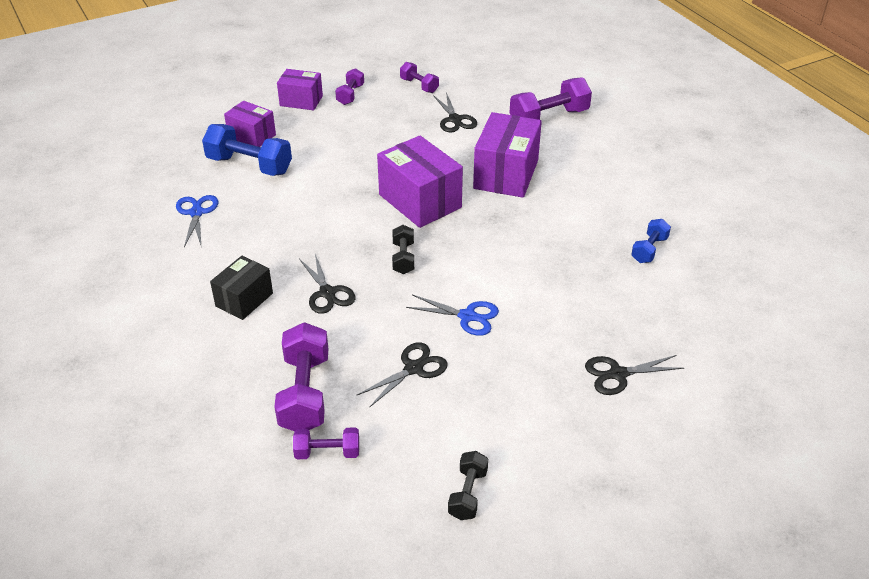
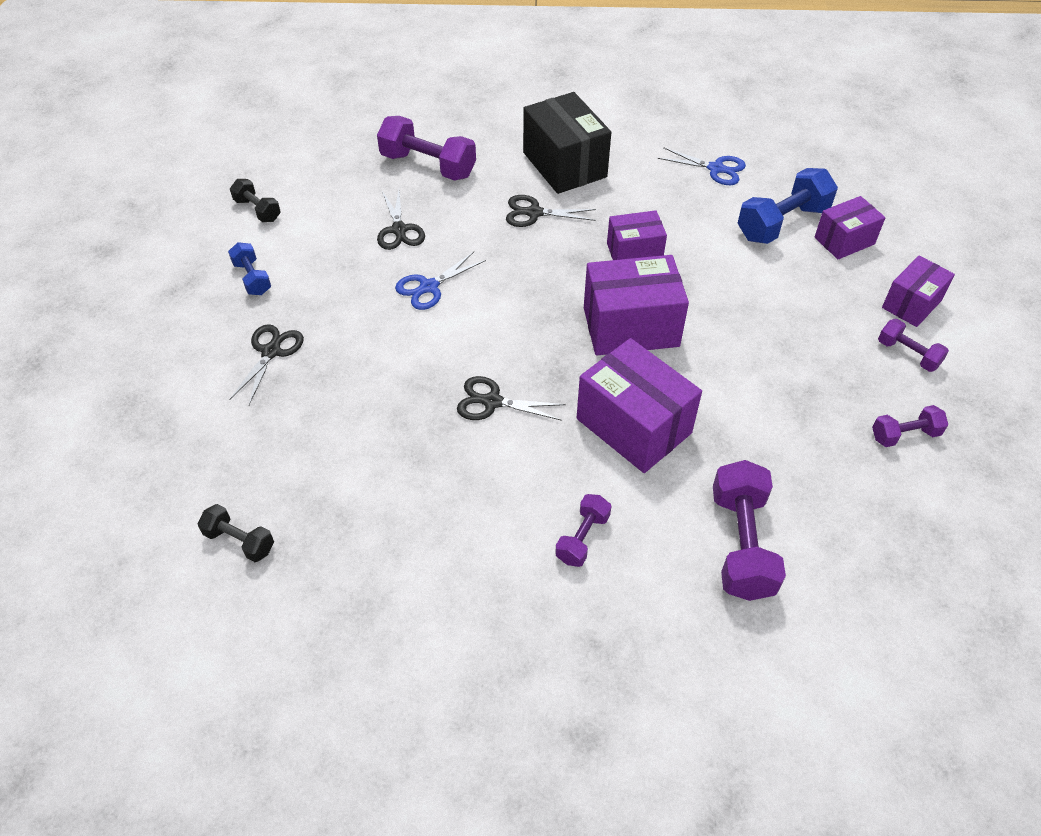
camera: 120 degrees right, 10 degrees up
black box [210,256,273,320] -> black box [523,92,611,194], size x1.65
purple dumbbell [293,427,359,459] -> purple dumbbell moved to [555,494,612,567]
black dumbbell [392,225,414,274] -> black dumbbell moved to [198,504,274,562]
black scissors [433,92,477,132] -> black scissors moved to [457,376,566,421]
blue dumbbell [631,219,671,263] -> blue dumbbell moved to [228,242,271,295]
none -> purple box [607,210,667,260]

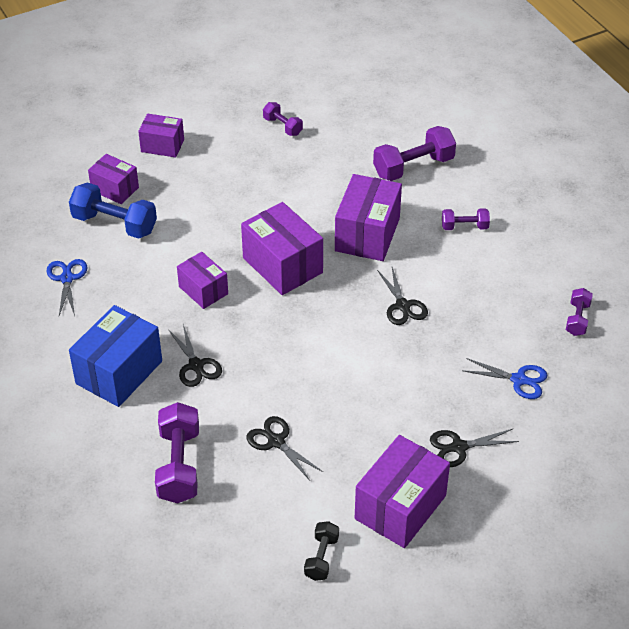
camera: 120 degrees left, 5 degrees down
black dumbbell [198,504,274,562] -> none
blue dumbbell [228,242,271,295] -> purple box [355,435,450,548]
black scissors [377,190,425,250] -> black scissors turned 90 degrees counterclockwise [247,416,323,480]
blue scissors [395,252,486,310] -> blue scissors moved to [462,358,548,399]
black box [523,92,611,194] -> blue box [69,305,162,407]
purple dumbbell [878,319,949,372] -> purple dumbbell moved to [566,288,593,336]

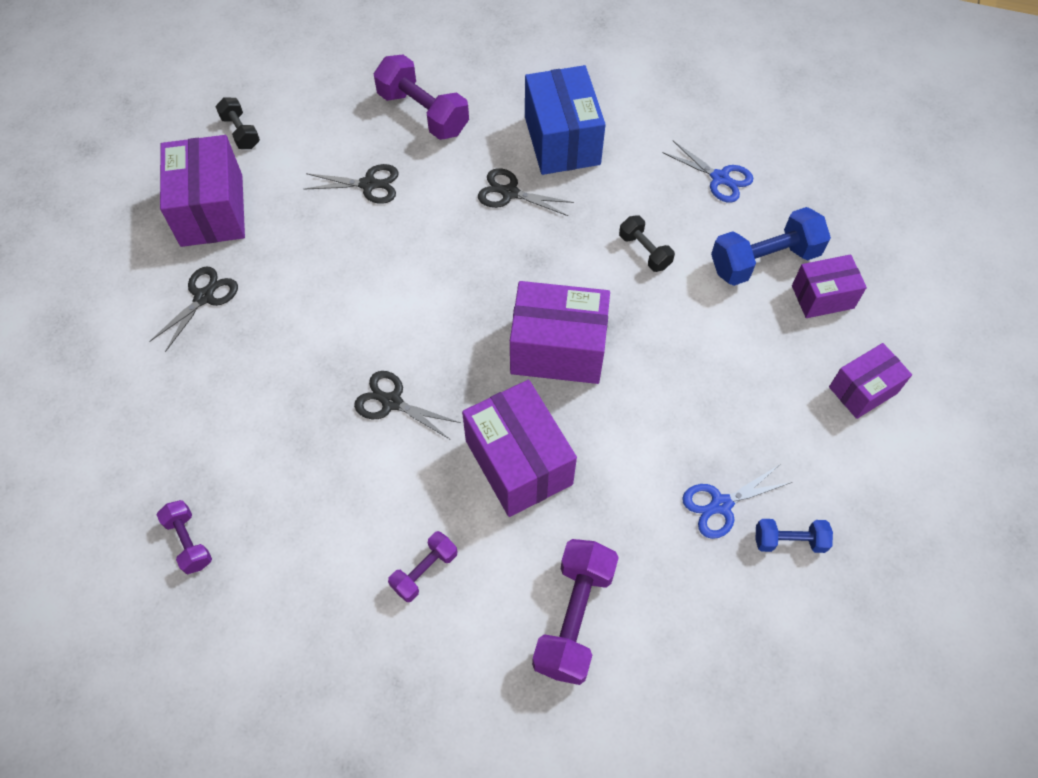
camera: 135 degrees right, 15 degrees up
purple box [177,252,228,309] -> none
purple dumbbell [263,102,303,136] -> blue dumbbell [755,519,833,553]
blue scissors [462,358,548,399] -> blue scissors moved to [682,465,792,539]
none -> black dumbbell [619,215,675,272]

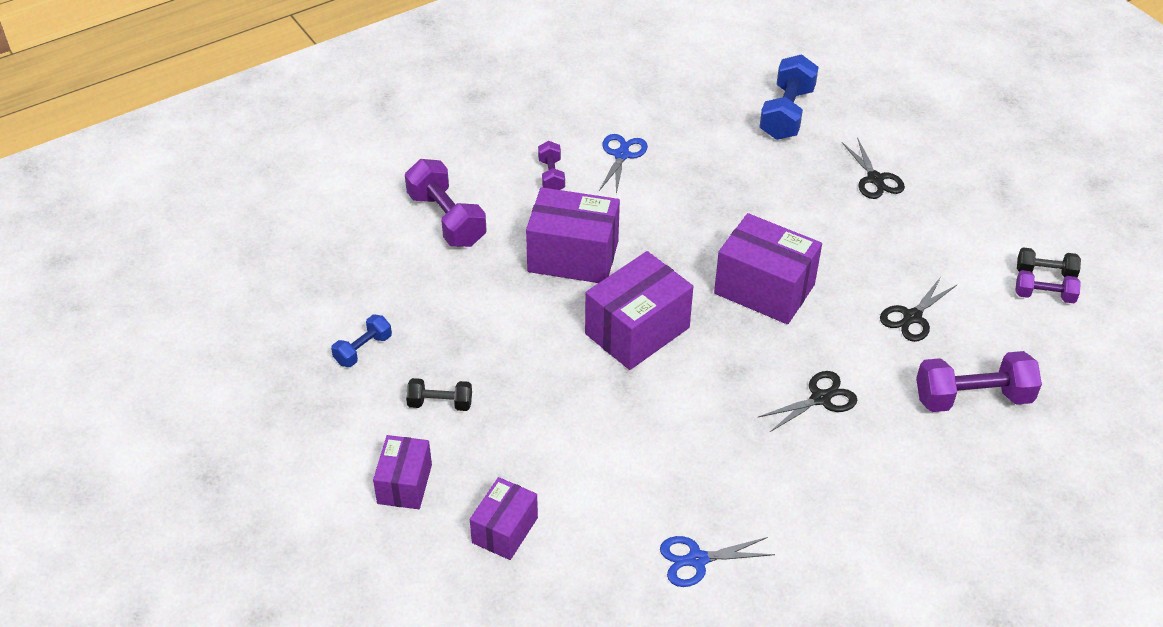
camera: 130 degrees right, 15 degrees down
purple dumbbell [157,500,212,574] -> purple dumbbell moved to [1015,270,1081,303]
purple box [160,135,245,247] -> purple box moved to [714,213,822,324]
black scissors [354,371,461,439] -> none
blue box [525,65,606,175] -> none
black dumbbell [619,215,675,272] -> black dumbbell moved to [406,378,472,411]
blue scissors [682,465,792,539] -> blue scissors moved to [599,134,648,194]
blue dumbbell [711,207,831,286] -> blue dumbbell moved to [759,54,819,140]

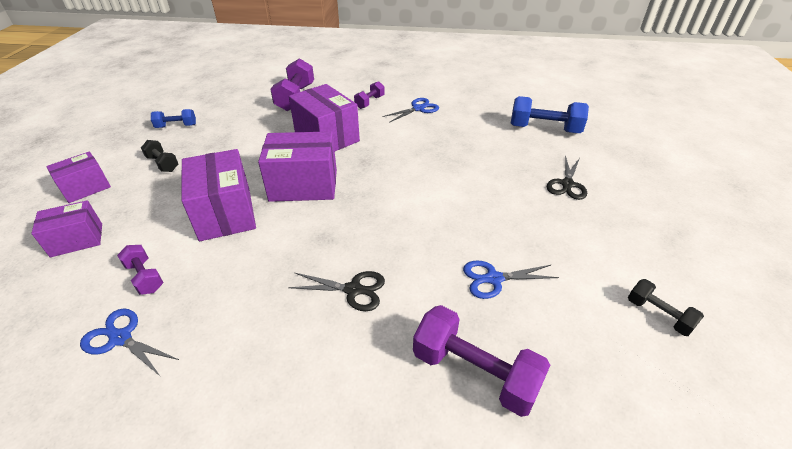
camera: 40 degrees right, 5 degrees down
purple box [714,213,822,324] -> purple box moved to [181,149,256,241]
blue dumbbell [759,54,819,140] -> blue dumbbell turned 45 degrees clockwise [511,96,589,133]
black scissors [880,277,958,342] -> blue scissors [463,260,559,299]
purple dumbbell [1015,270,1081,303] -> purple dumbbell moved to [117,245,164,295]

